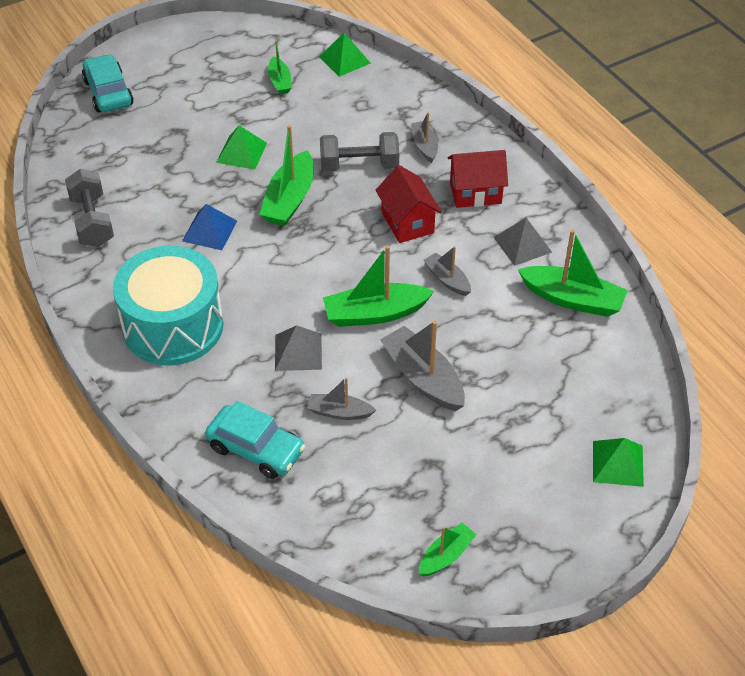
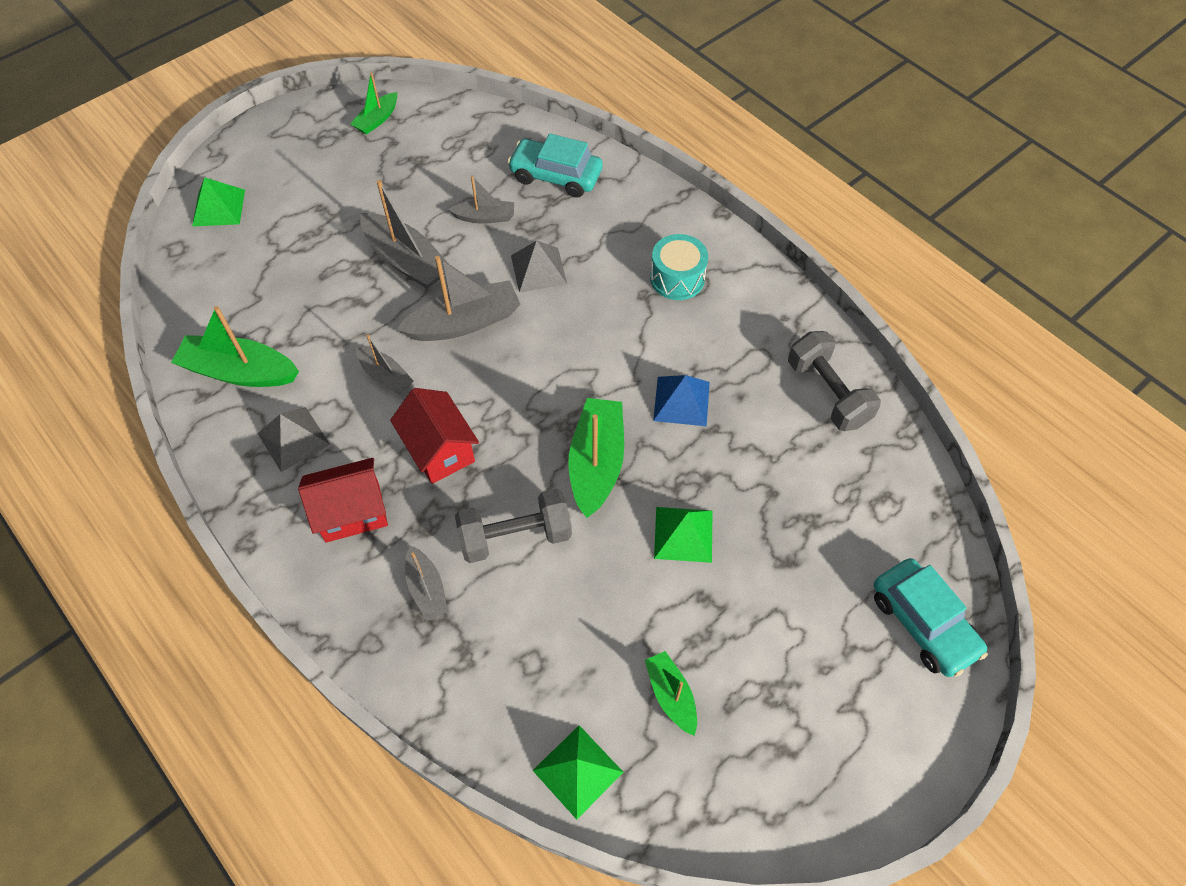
camera: 170 degrees right, 10 degrees up
turquoise drum [113,246,224,365] -> turquoise drum [650,234,708,300], size x0.51
green boat [323,246,434,327] -> grey boat [396,256,521,341]

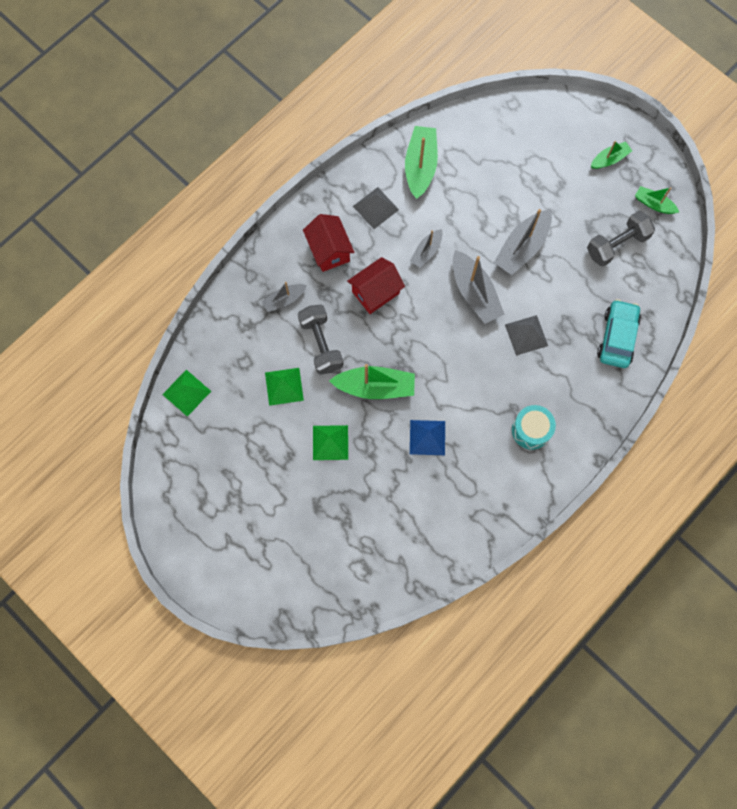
camera: 85 degrees right, 15 degrees up
green pyramid [192,177,245,227] -> green pyramid moved to [265,368,304,406]
grey boat [448,176,514,224] -> none
green boat [645,651,697,736] -> green boat moved to [591,141,632,169]
grey dumbbell [788,331,881,431] -> grey dumbbell moved to [587,211,655,267]
turquoise car [874,558,988,677] -> none

